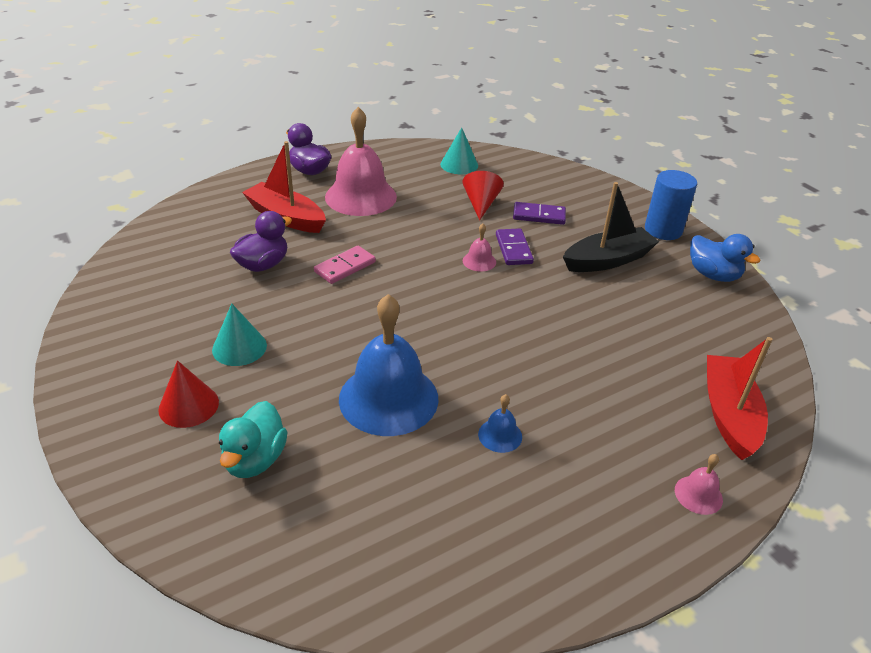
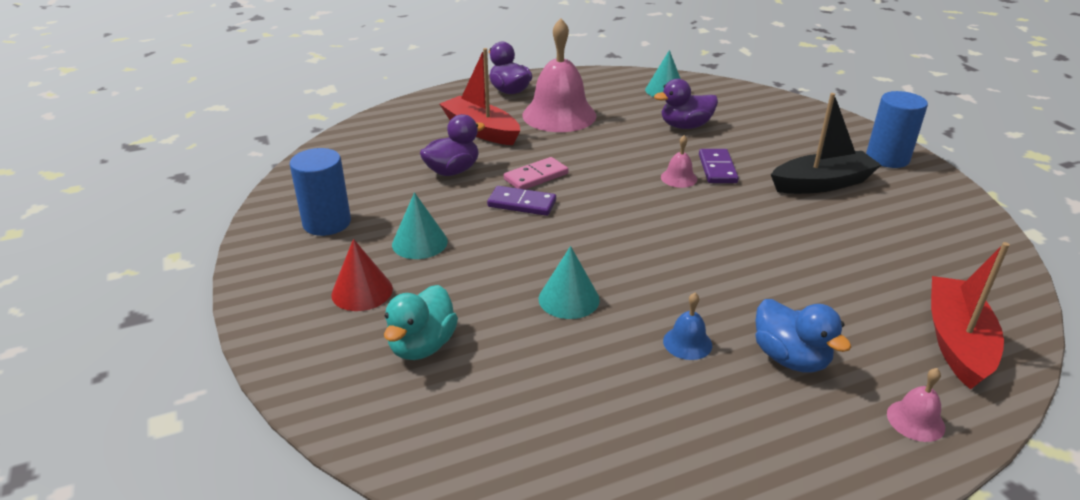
camera: 10 degrees right, 5 degrees down
blue bell [339,294,439,436] -> turquoise cone [539,246,600,319]
red cone [463,171,504,220] -> purple duck [654,79,718,129]
purple domino [513,202,566,225] -> purple domino moved to [487,186,556,216]
blue duck [690,234,760,282] -> blue duck moved to [755,299,851,373]
none -> blue cylinder [290,148,351,236]

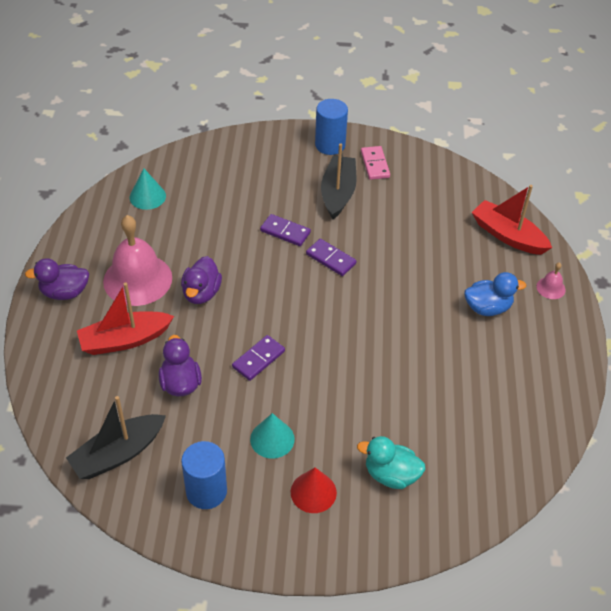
camera: 65 degrees left, 15 degrees up
turquoise duck [384,285,458,360] -> turquoise duck turned 150 degrees clockwise [357,436,425,489]
pink domino [504,157,568,189] -> pink domino moved to [361,146,390,180]
turquoise cone [539,246,600,319] -> none
purple duck [654,79,718,129] -> purple duck moved to [181,256,222,304]
pink bell [661,135,697,188] -> none
blue bell [663,293,712,360] -> none
none -> black boat [66,396,166,479]
none -> purple domino [306,239,357,276]

